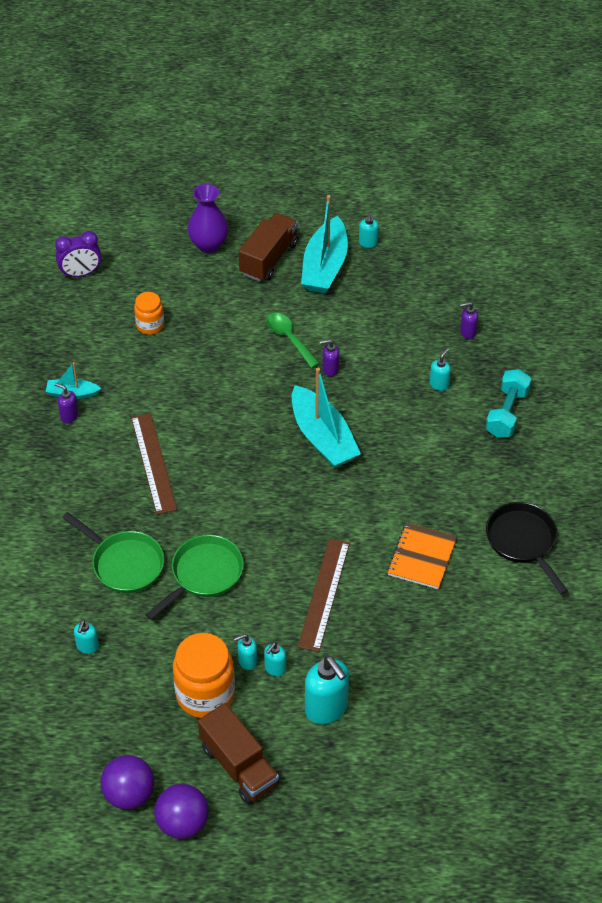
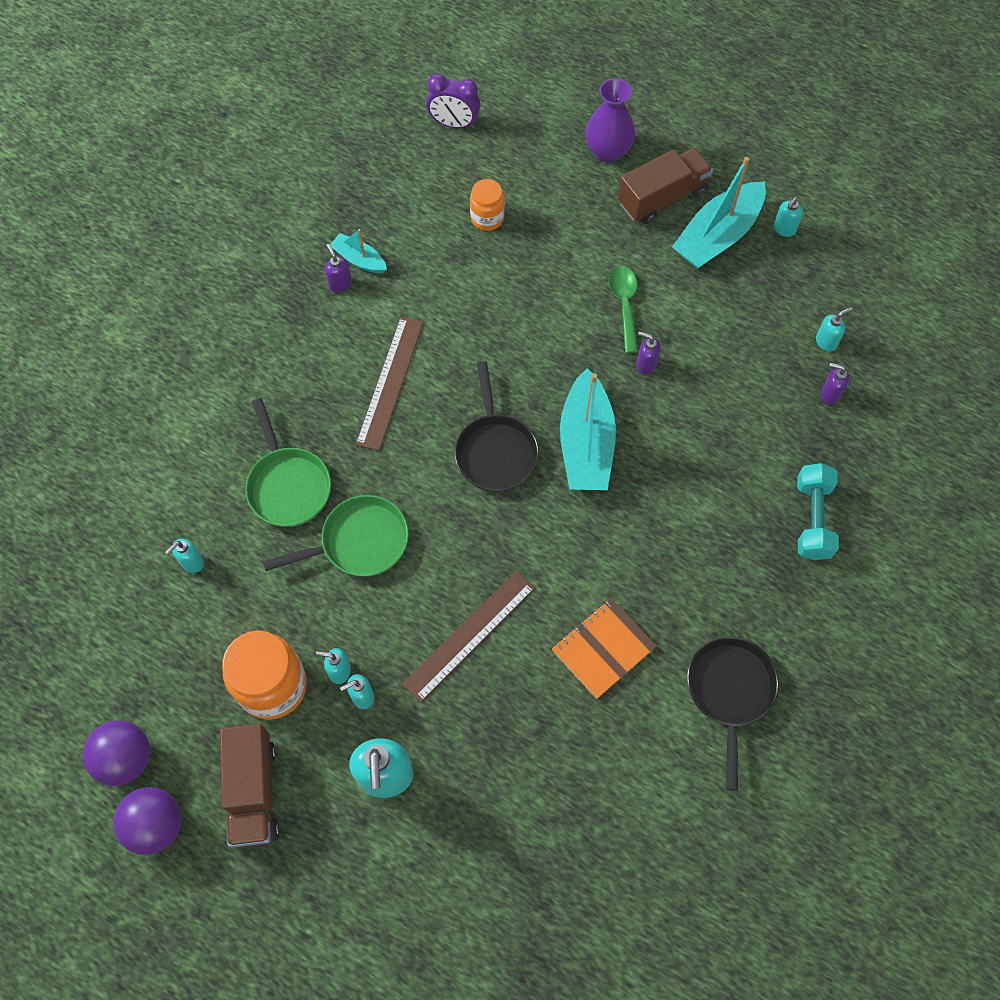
camera: 30 degrees right, 15 degrees up
turquoise soap dispenser [430,348,451,391] -> turquoise soap dispenser moved to [816,307,853,352]
turquoise dumbbell [486,369,531,438] -> turquoise dumbbell turned 45 degrees counterclockwise [797,463,839,560]
none -> black pan [455,361,539,492]

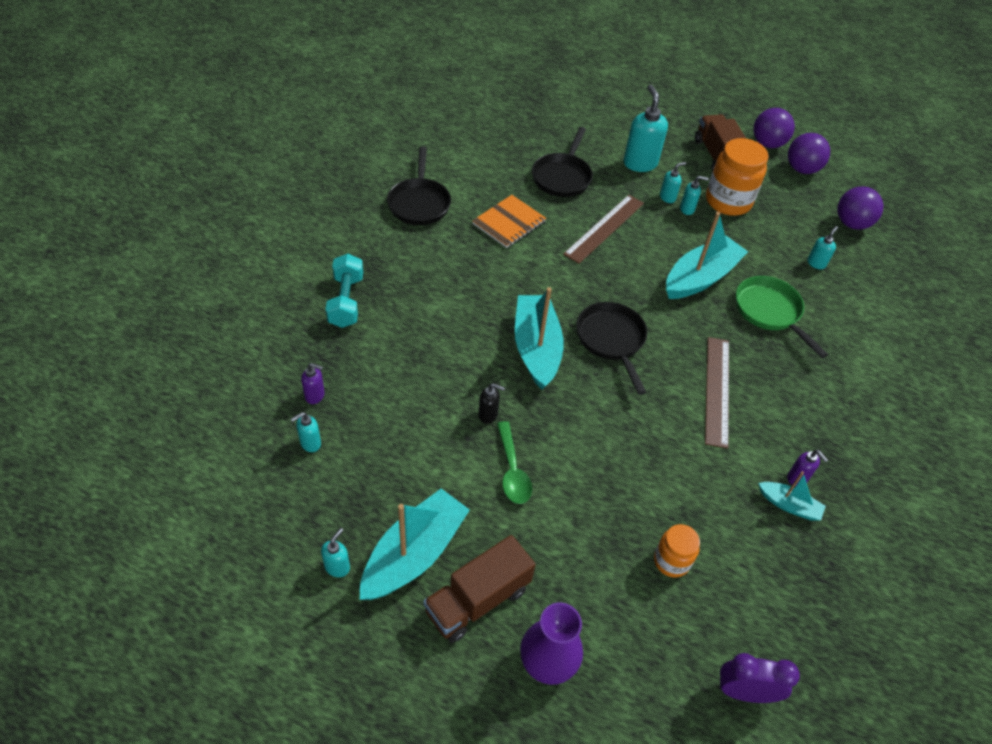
camera: 170 degrees right, 15 degrees down
green pan [263,495,409,577] -> turquoise boat [666,212,748,299]
purple soap dispenser [636,332,660,375] -> black soap dispenser [478,383,505,424]
none -> black pan [532,127,593,197]
none -> purple ball [837,186,883,230]

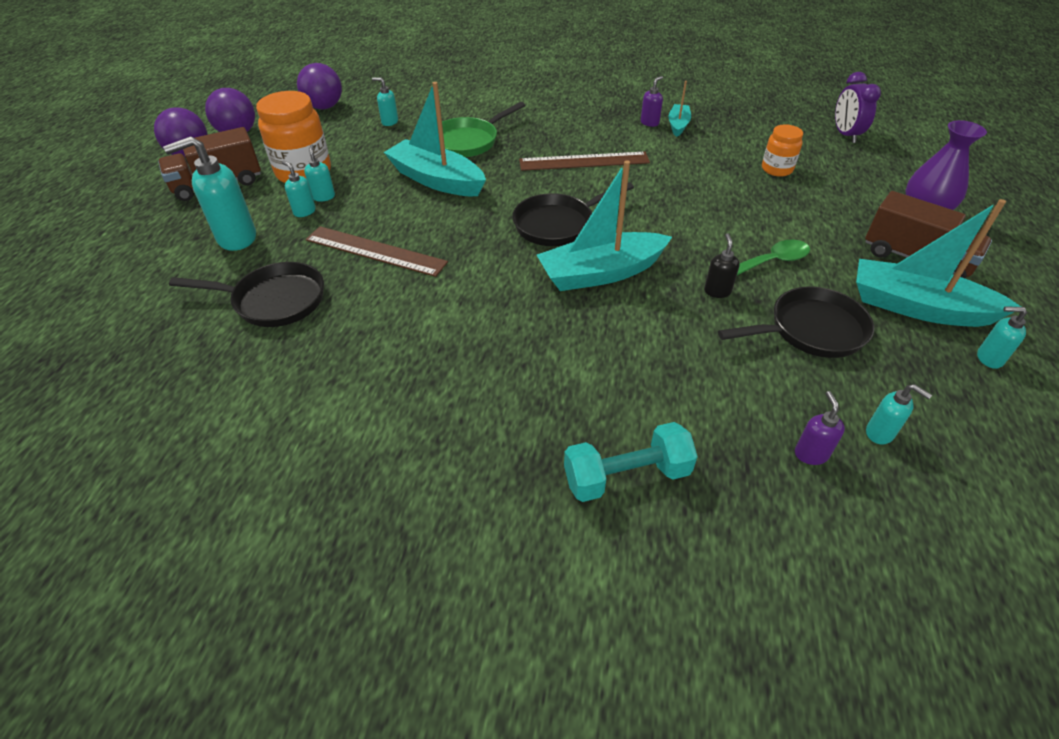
camera: 100 degrees left, 5 degrees down
black pan [387,146,451,225] -> black pan moved to [718,287,874,358]
orange notebook [472,195,546,248] -> none

